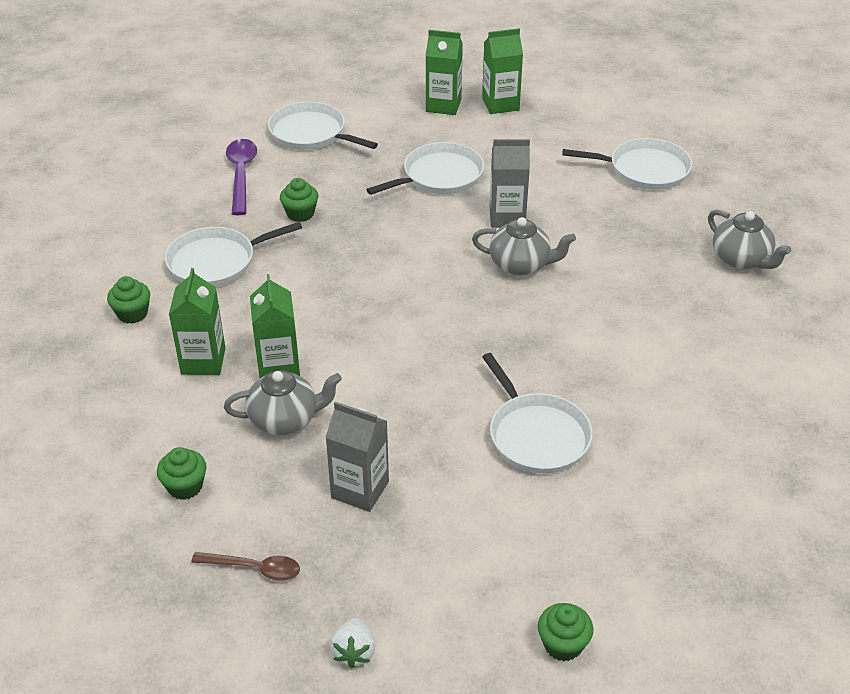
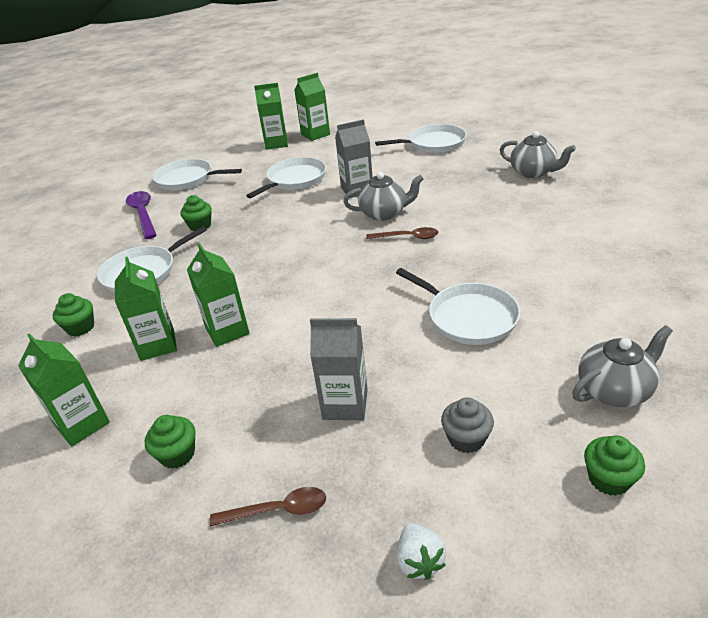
camera: 15 degrees left, 5 degrees down
grey teapot [224,370,342,435] -> grey teapot moved to [572,325,673,407]
none -> green carton [18,333,110,447]
none -> brown spoon [366,227,439,239]
none -> grey cupcake [441,397,494,453]

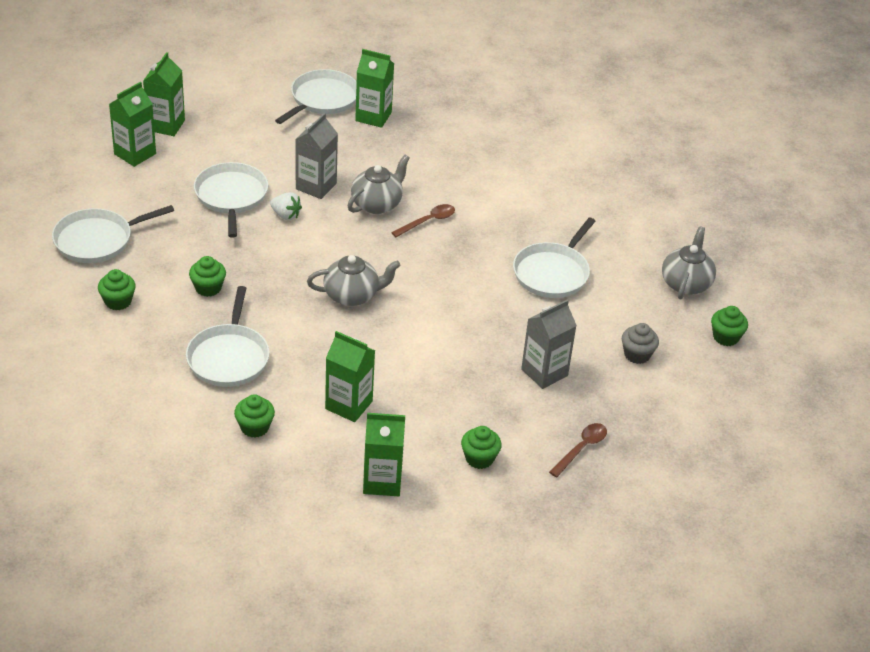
camera: 50 degrees left, 5 degrees up
purple spoon [126,191,157,239] -> green cupcake [98,269,136,310]
green carton [187,243,250,347] -> green carton moved to [355,49,394,128]
white pan [396,268,520,345] -> white pan turned 120 degrees clockwise [513,217,595,298]
white strawberry [397,524,446,580] -> white strawberry moved to [270,192,302,220]
grey teapot [500,131,576,178] -> grey teapot moved to [307,255,401,306]

